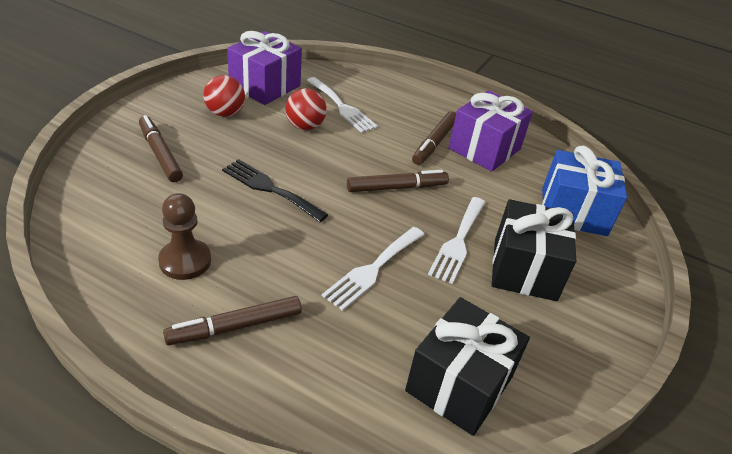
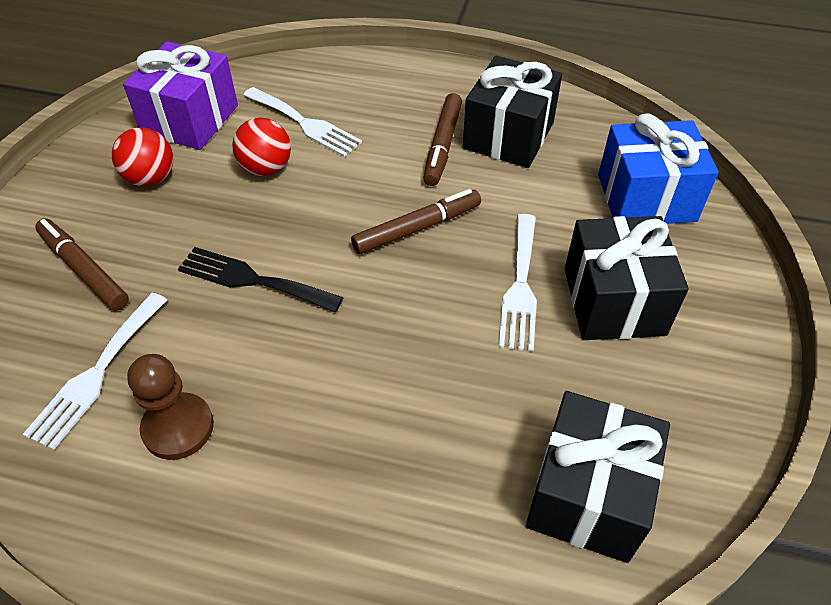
camera: 10 degrees left, 10 degrees up
brown marker [163,296,302,345] -> none
white fork [322,227,425,311] -> white fork moved to [23,293,167,450]
purple gift [448,90,533,172] -> black gift [463,56,562,168]

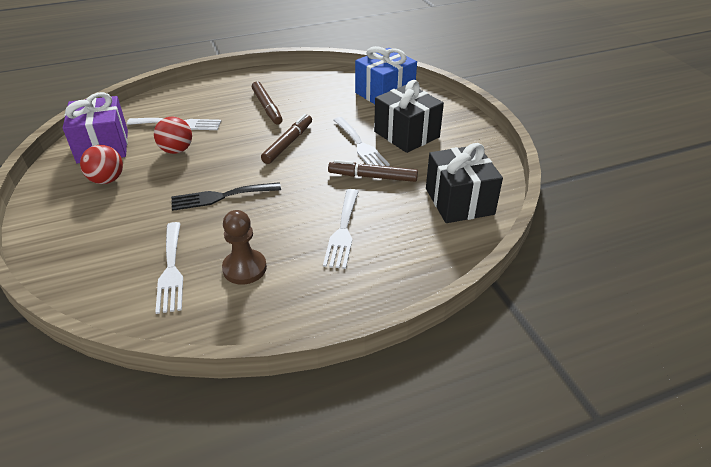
camera: 35 degrees left, 10 degrees down
brown marker [35,219,129,311] -> brown marker moved to [328,160,418,182]
black gift [463,56,562,168] -> none
none -> white fork [323,189,359,269]

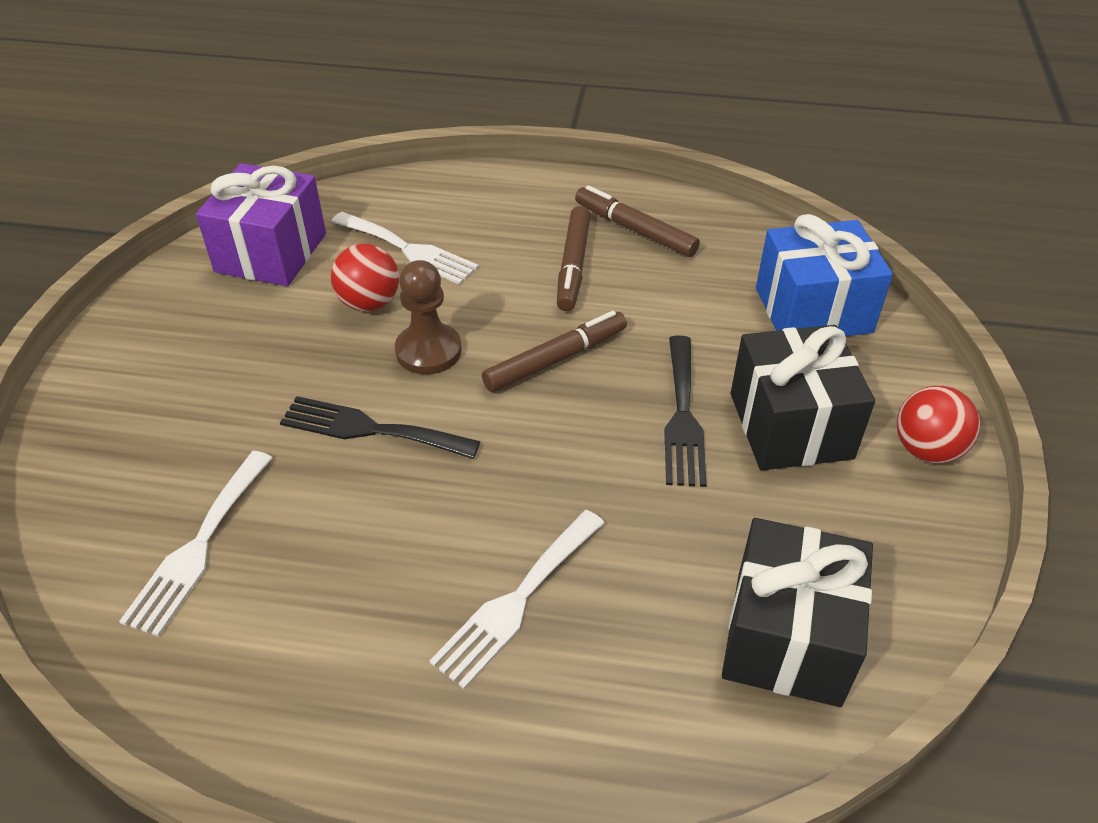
camera: 30 degrees right, 5 degrees up
red ball [80,145,123,184] -> red ball moved to [897,386,981,463]
brown pawn [222,210,267,284] -> brown pawn moved to [395,260,462,374]
brown marker [328,160,418,182] -> brown marker moved to [575,185,700,257]
white fork [333,117,390,166] -> black fork [664,336,707,487]

